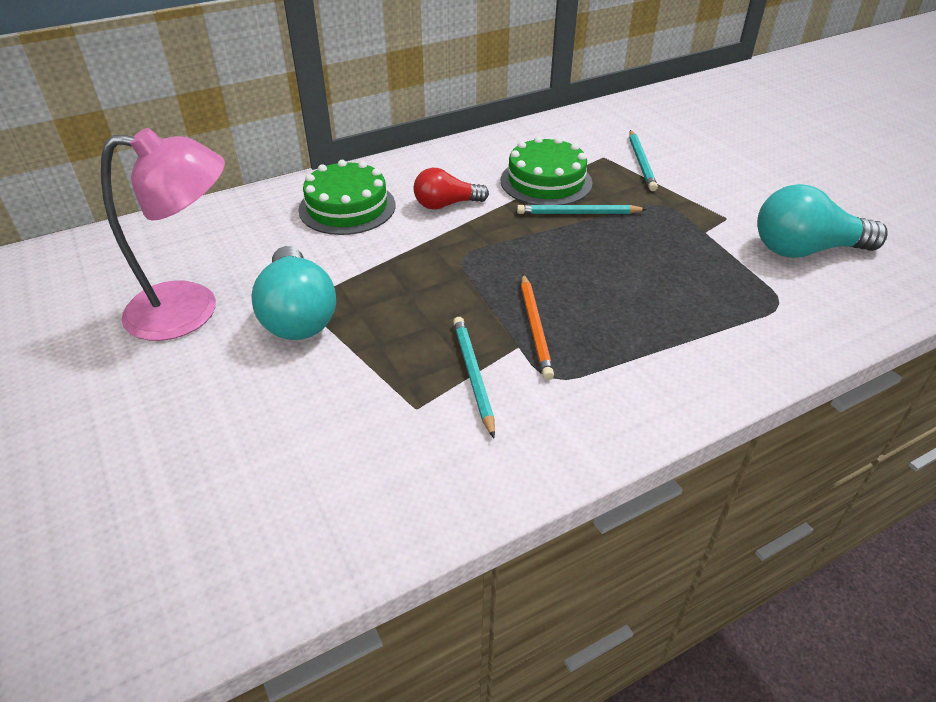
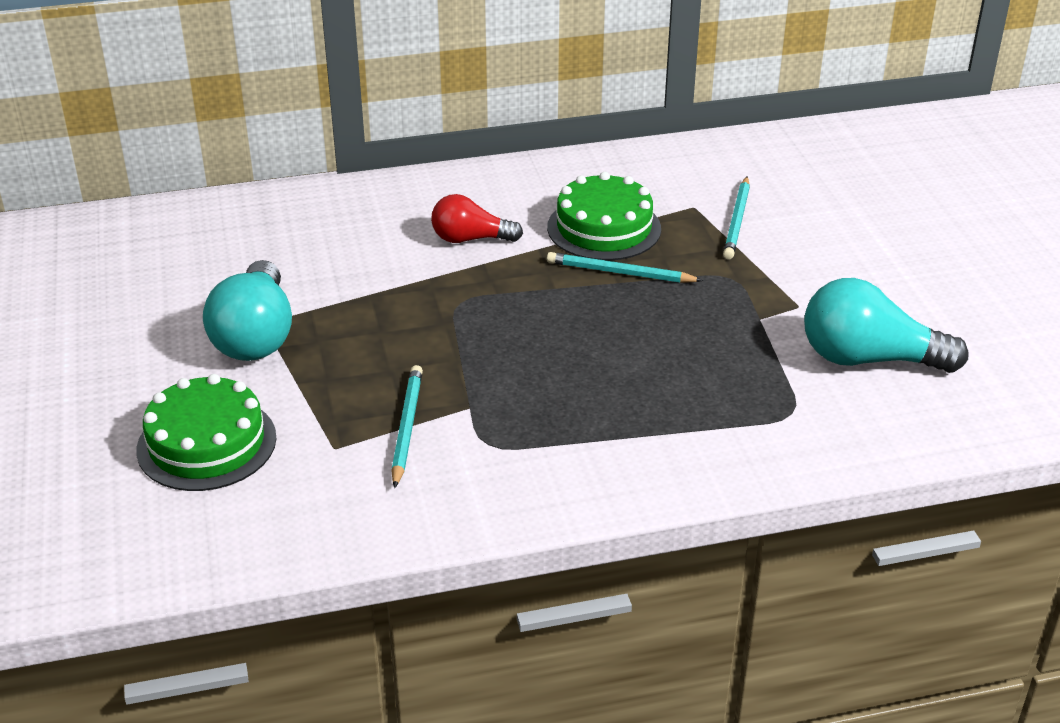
camera: 15 degrees right, 5 degrees down
pink lamp [101,128,225,341] -> none
green cake [298,160,395,235] -> green cake moved to [136,374,276,491]
orange pencil [521,274,554,380] -> none

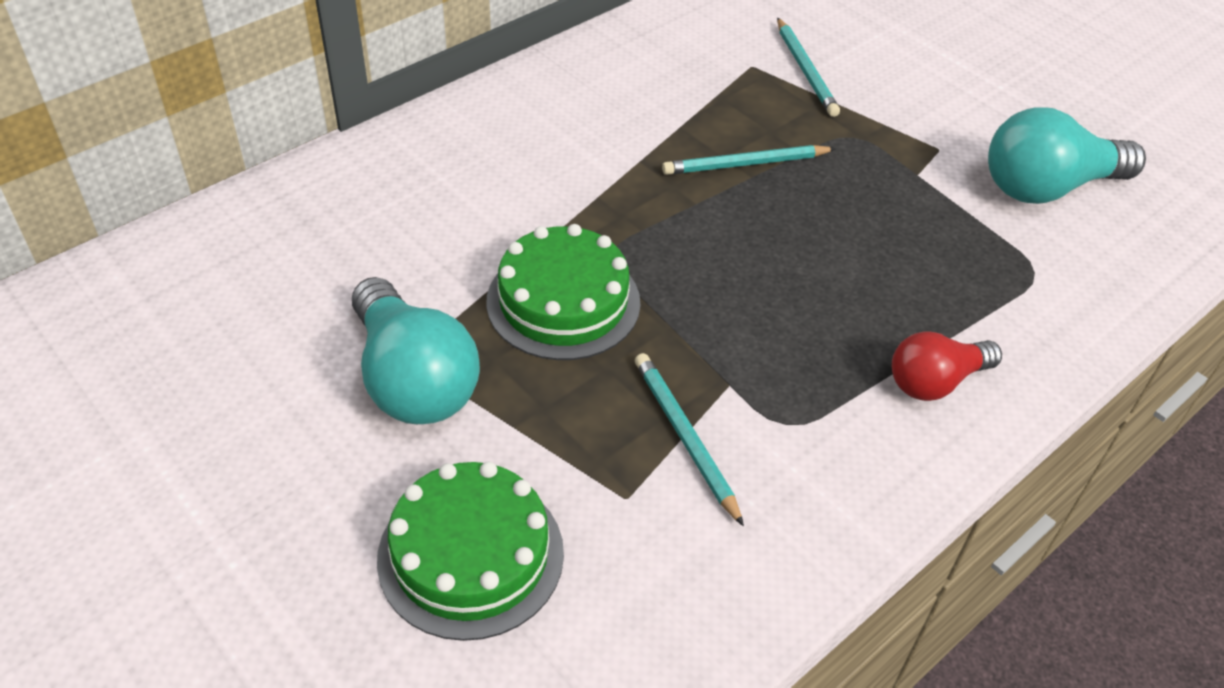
camera: 30 degrees left, 10 degrees up
red light bulb [431,194,523,243] -> red light bulb moved to [892,331,1002,401]
green cake [547,172,661,261] -> green cake moved to [486,224,640,360]

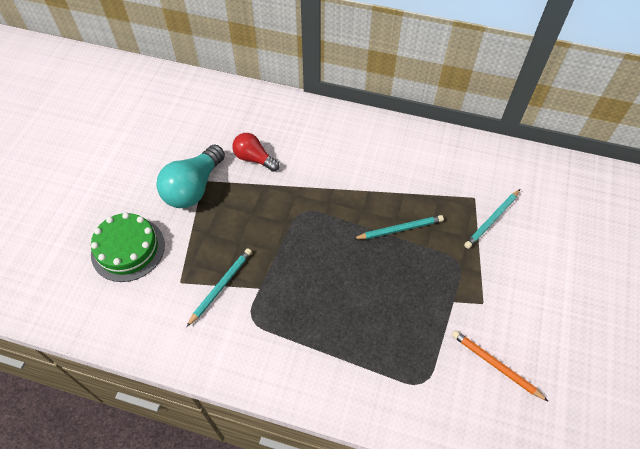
camera: 60 degrees right, 10 degrees up
green cake [486,224,640,360] -> none
turquoise pencil [662,145,836,175] -> turquoise pencil turned 120 degrees clockwise [353,215,444,239]
red light bulb [892,331,1002,401] -> red light bulb moved to [232,133,279,172]
turquoise light bulb [988,107,1146,204] -> orange pencil [452,330,549,402]

